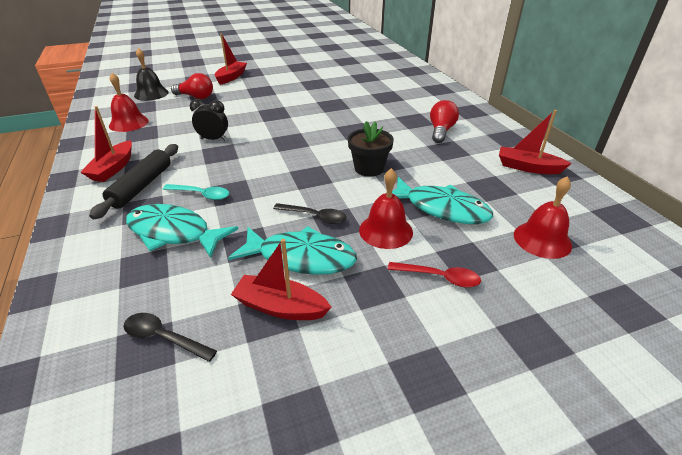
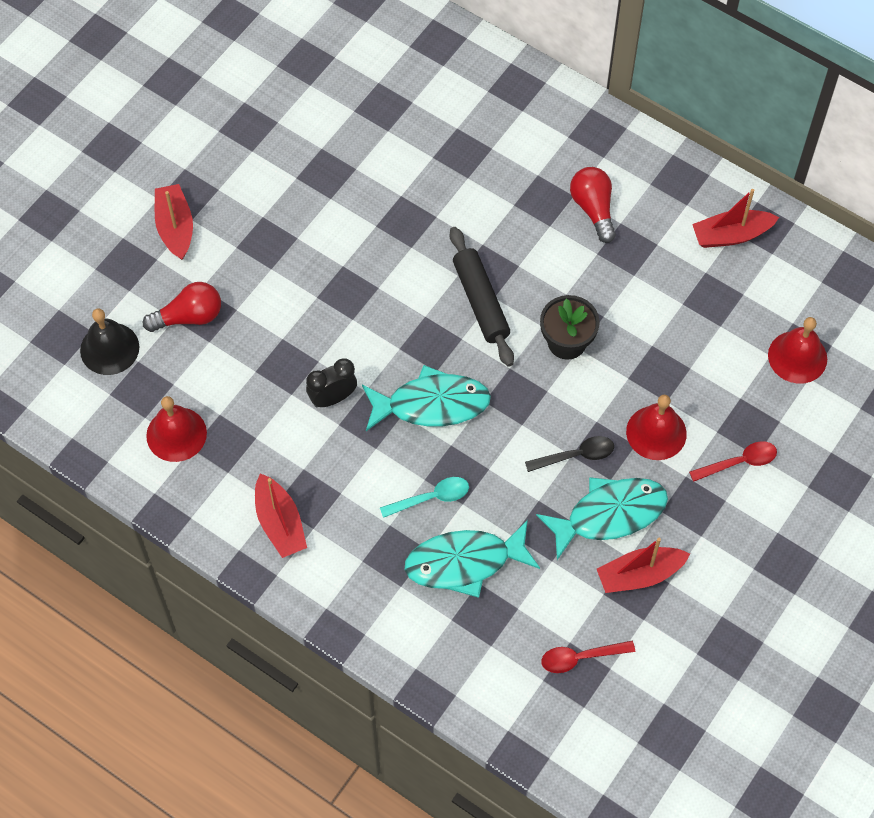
camera: 35 degrees left, 25 degrees up
black rolling pin [89,144,178,219] -> black rolling pin moved to [450,227,514,367]
black spoon [123,313,217,362] -> red spoon [541,641,635,673]
turquoise fish [392,177,493,224] -> turquoise fish moved to [362,365,491,431]

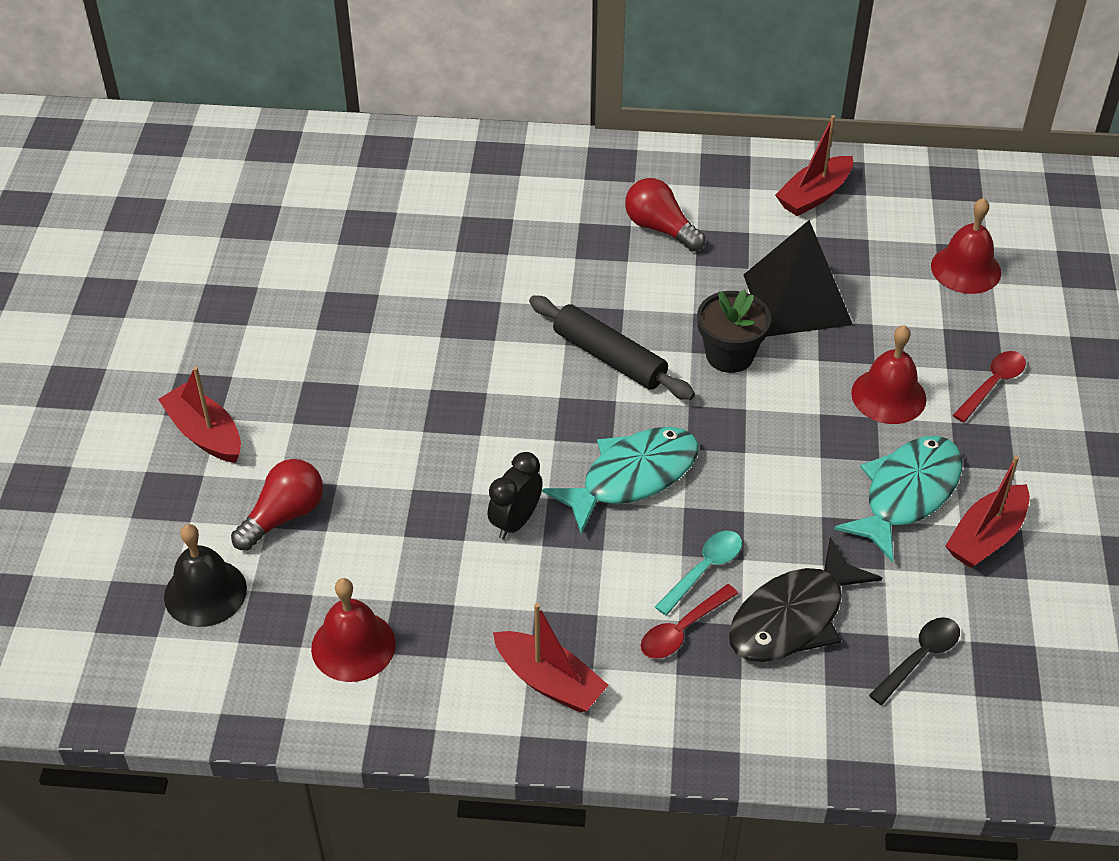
camera: 30 degrees left, 15 degrees down
turquoise fish [405,520,540,598] -> black fish [729,537,882,662]
black spoon [525,436,614,472] -> black spoon moved to [869,617,960,705]
red spoon [541,641,635,673] -> red spoon moved to [641,584,738,659]
none -> black pyramid [744,220,853,337]

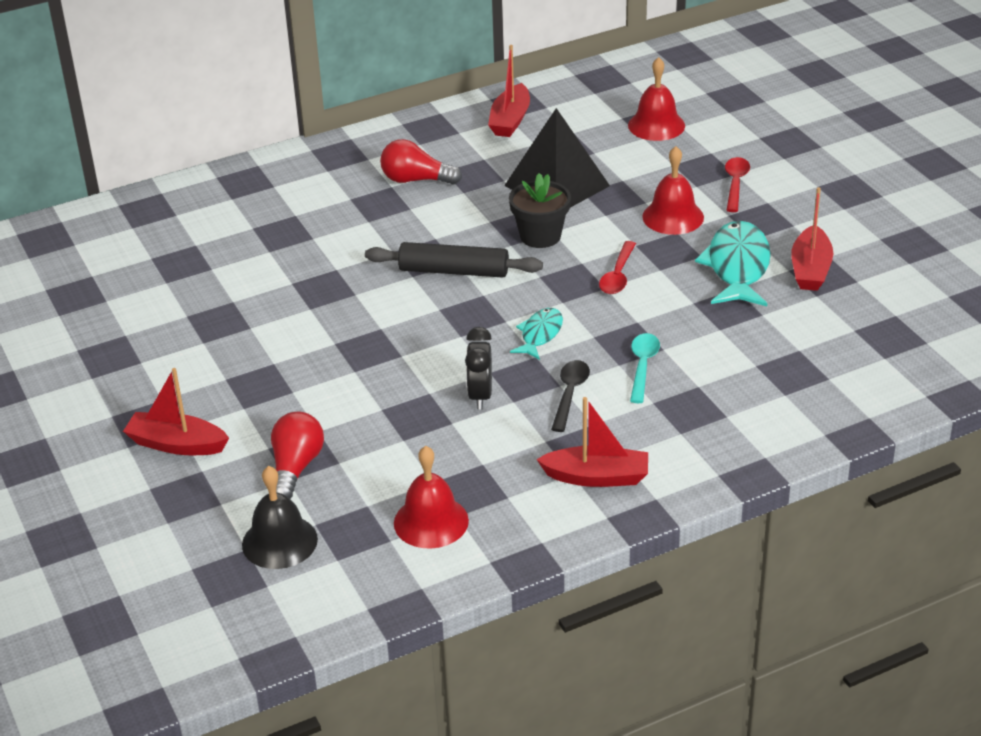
camera: 30 degrees left, 10 degrees down
turquoise fish [542,427,699,535] -> turquoise fish [510,308,563,360], size x0.56
red spoon [641,584,738,659] -> red spoon moved to [599,241,636,294]
black fish [729,537,882,662] -> none
black spoon [869,617,960,705] -> black spoon moved to [551,360,590,432]

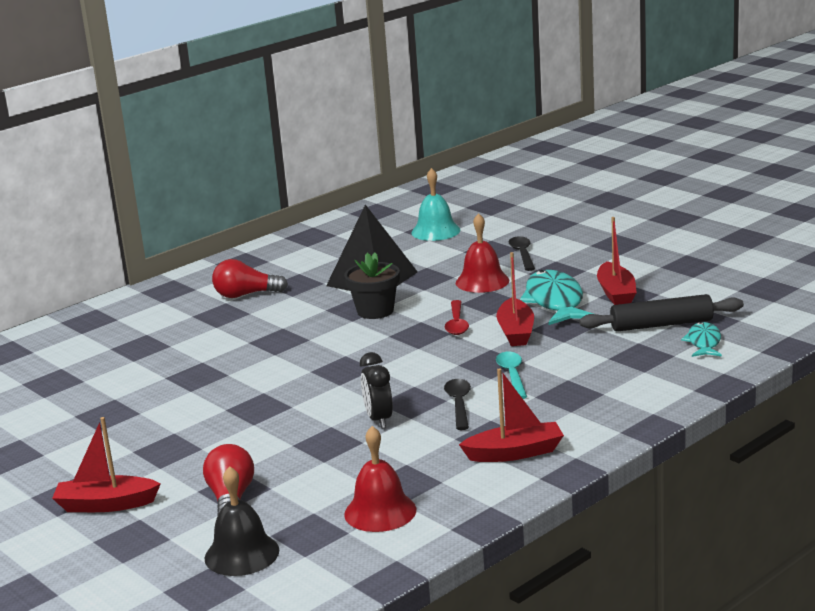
camera: 15 degrees left, 15 degrees down
black rolling pin [365,242,543,277] -> black rolling pin moved to [579,294,744,332]
red boat [488,45,530,137] -> red boat moved to [496,252,534,346]
turquoise fish [510,308,563,360] -> turquoise fish moved to [681,322,722,357]
red bell [628,57,685,141] -> turquoise bell [411,168,461,241]
red spoon [725,157,750,212] -> black spoon [509,236,535,271]

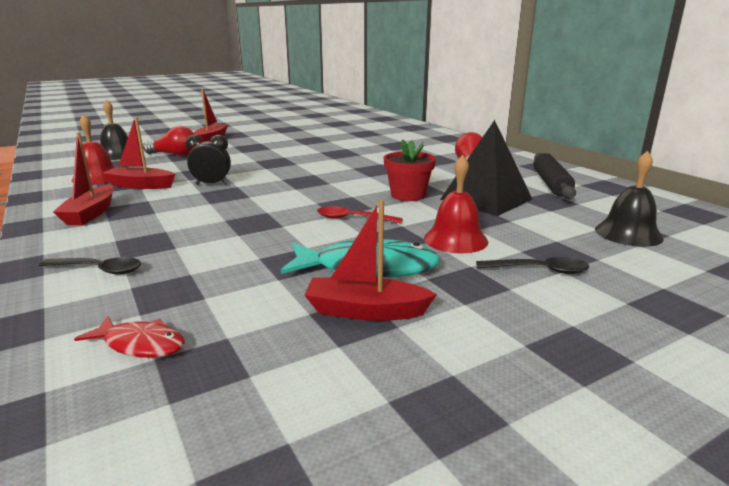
camera: 100 degrees right, 0 degrees up
black flower pot [344,253,400,319] -> red flower pot [384,139,436,201]
turquoise bell [411,168,461,241] -> black bell [595,151,664,247]
black spoon [444,379,471,430] -> black spoon moved to [38,257,141,274]
red boat [496,252,534,346] -> red boat moved to [102,117,175,189]
turquoise spoon [496,352,527,399] -> none
black rolling pin [579,294,744,332] -> black rolling pin moved to [533,153,576,199]
turquoise fish [681,322,722,357] -> red fish [74,316,185,358]

